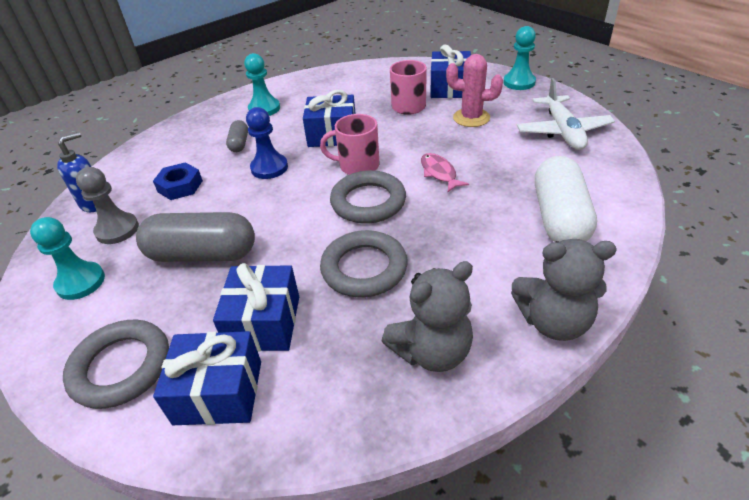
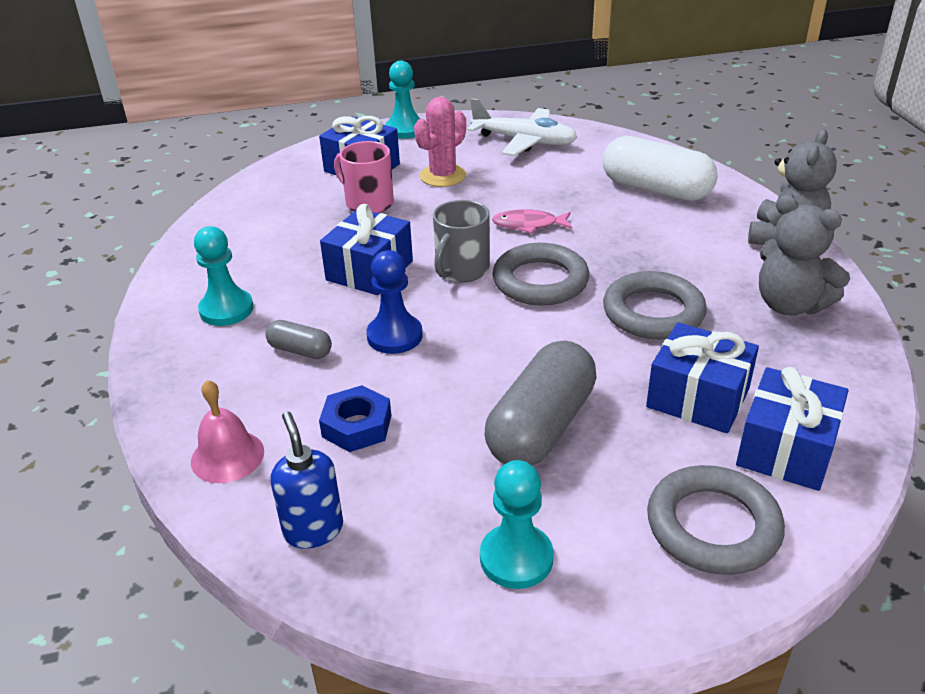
camera: 65 degrees left, 5 degrees down
grey pawn [76,167,139,244] -> none
pink mug [320,114,380,175] -> grey mug [433,200,490,282]
grey teddy bear [382,261,473,372] -> grey teddy bear turned 135 degrees clockwise [759,195,850,315]
none -> pink bell [191,380,264,483]

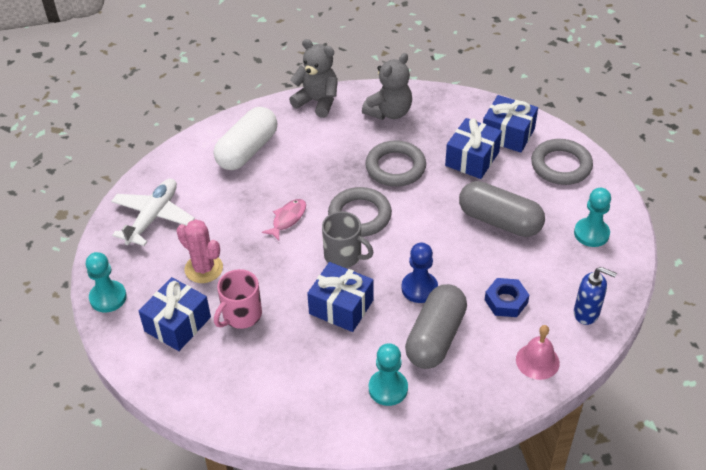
camera: 90 degrees left, 10 degrees up
grey capsule [265,320,332,359] -> grey capsule [405,284,467,369], size x2.05
blue soap dispenser [270,411,343,549] -> blue soap dispenser turned 135 degrees counterclockwise [574,267,617,325]
pink fish [492,209,572,233] -> pink fish turned 150 degrees counterclockwise [262,199,306,241]

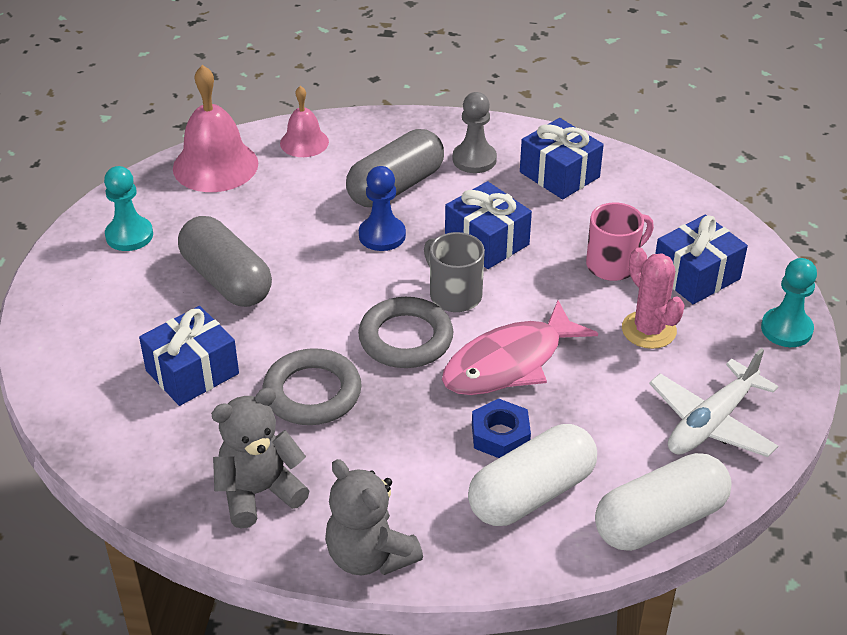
camera: 160 degrees left, 5 degrees down
pink fish [262,199,306,241] -> pink fish [442,300,598,395], size x1.95
turquoise pawn [369,343,408,406] -> grey pawn [453,92,497,173]
blue gift [483,95,538,153] -> blue gift moved to [520,118,604,199]
blue nut [485,278,529,317] -> blue nut moved to [472,399,531,458]
grey ring [531,139,593,185] -> none
blue soap dispenser [574,267,617,325] -> pink bell [173,65,258,192]
none -> white capsule [595,453,732,551]

